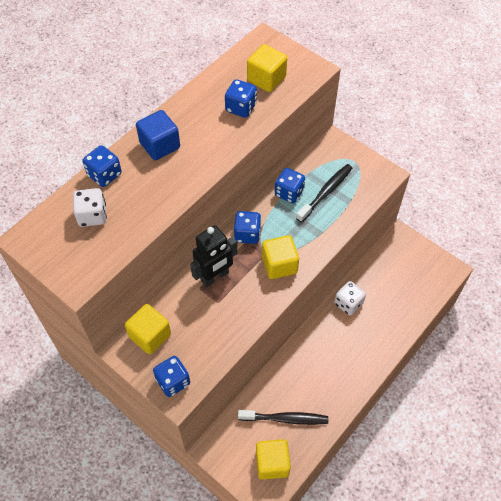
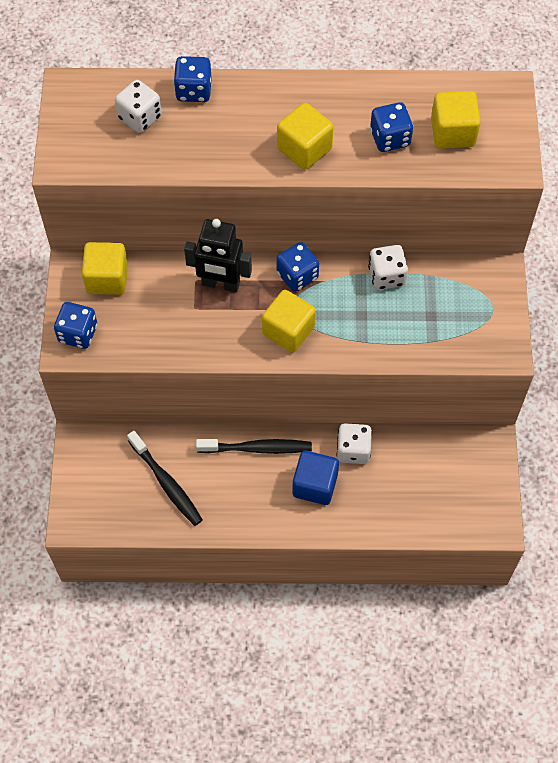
camera: 50 degrees right, 5 degrees up
blue cube [136,110,180,160] -> blue cube moved to [292,451,339,505]
yellow cube [256,439,291,480] -> yellow cube moved to [277,103,333,170]
blue dice [275,168,305,203] -> white dice [368,245,408,290]
black toothbrush [296,164,352,223] -> black toothbrush moved to [196,439,312,454]

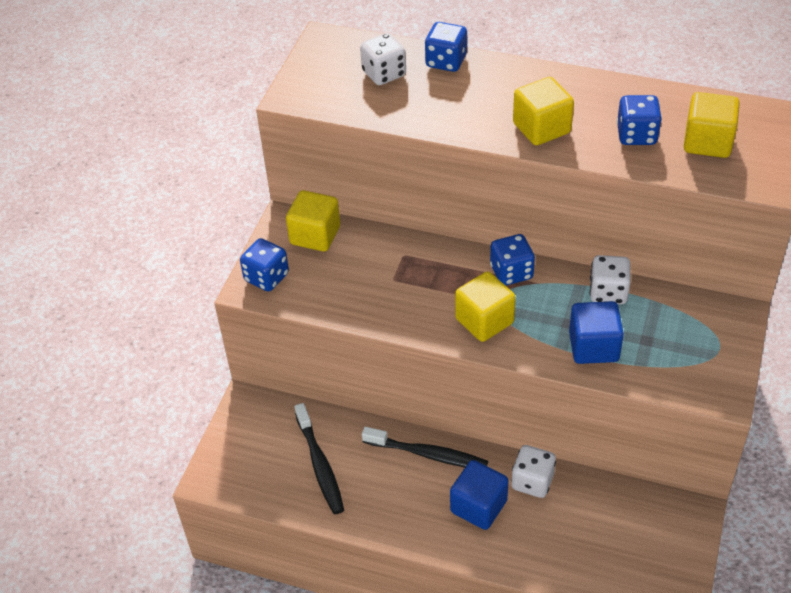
camera: 20 degrees right, 15 degrees down
black robot [184,219,252,292] -> none
none -> blue cube [569,301,624,364]

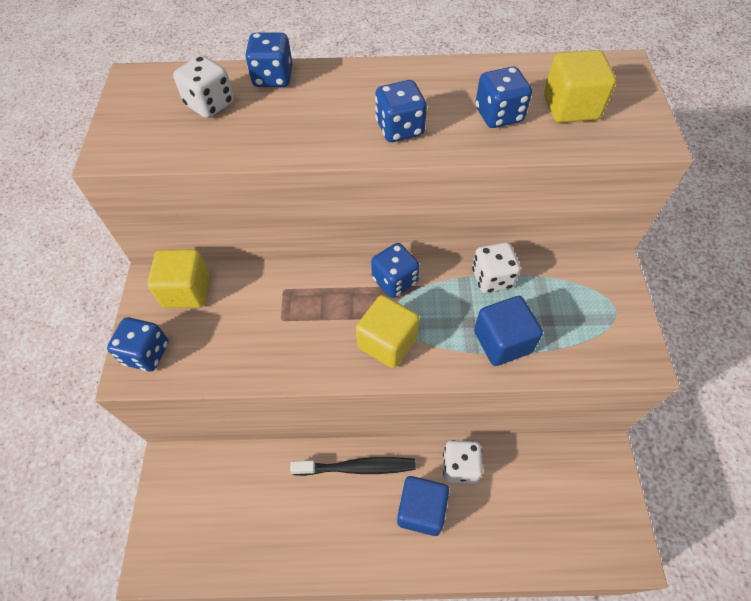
camera: 20 degrees left, 10 degrees up
black toothbrush [294,403,344,514] -> none
yellow cube [513,77,574,146] -> blue dice [375,80,427,142]

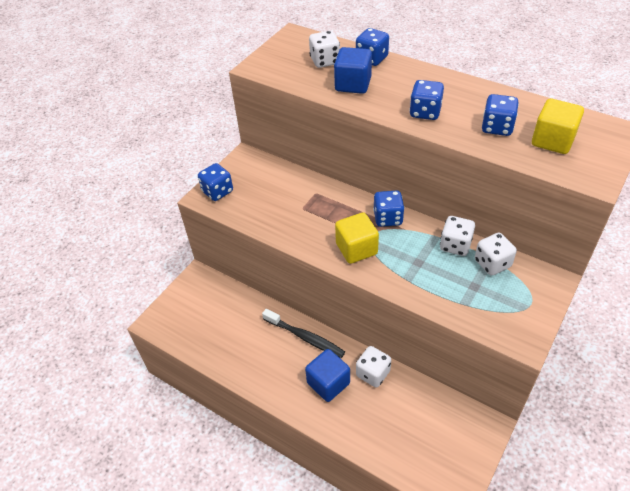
camera: 35 degrees right, 10 degrees down
yellow cube [147,249,210,308] -> none
blue cube [474,296,543,366] -> blue cube moved to [334,47,372,94]
none -> white dice [475,233,517,276]

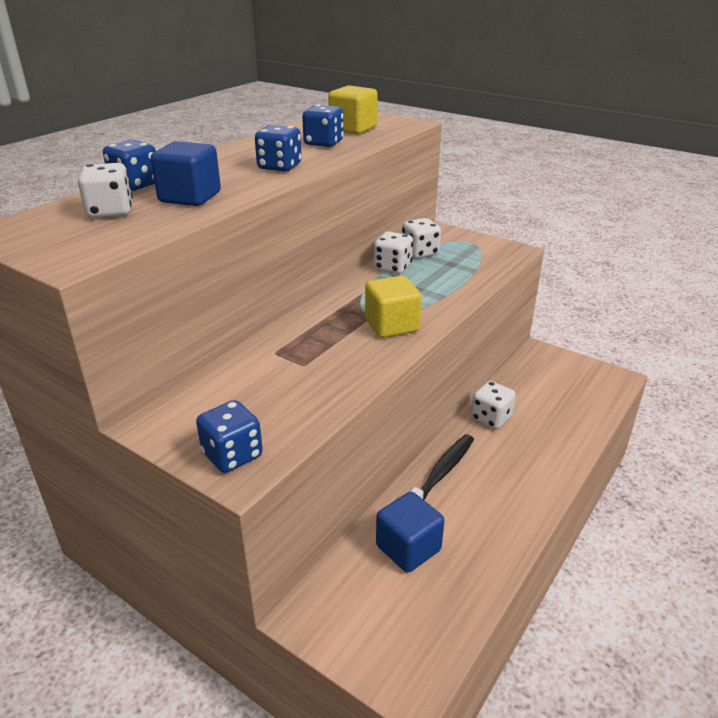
camera: 90 degrees left, 15 degrees down
blue cube [305,349,350,402] -> blue cube moved to [376,492,445,573]
blue dice [373,190,405,227] -> none

